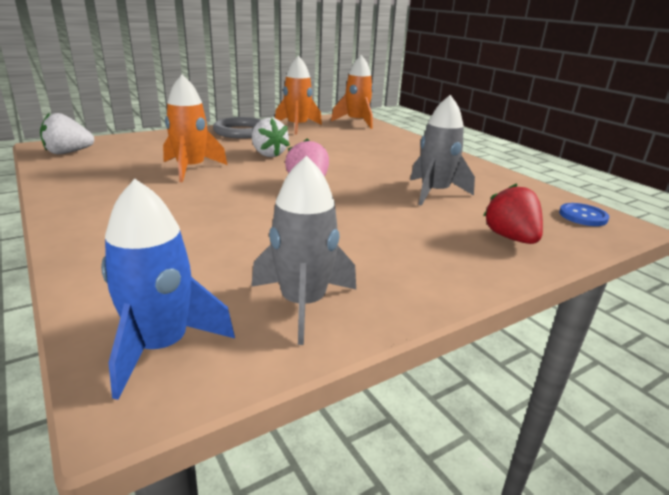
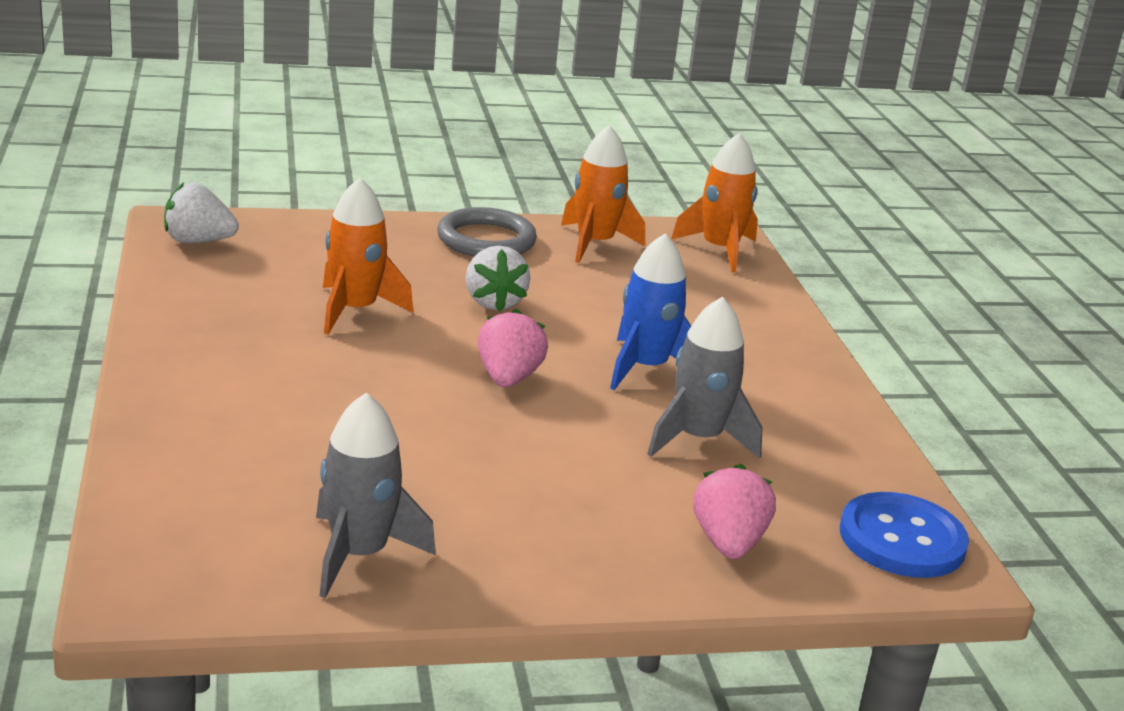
camera: 20 degrees right, 0 degrees up
blue rocket [101,179,235,400] -> blue rocket moved to [610,233,691,390]
red strawberry [483,183,543,244] -> pink strawberry [693,464,776,559]
blue button [559,203,609,226] -> blue button [840,492,969,578], size x1.66

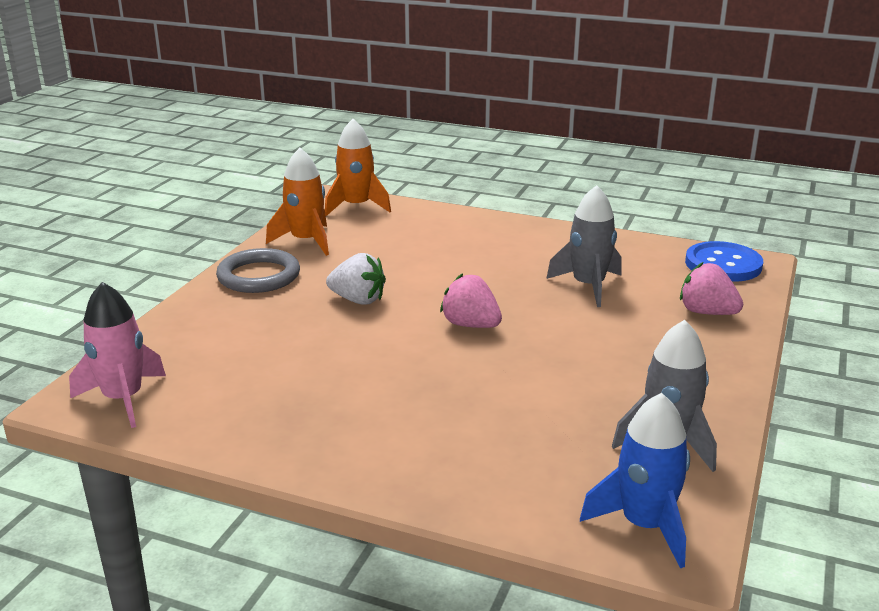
camera: 55 degrees left, 0 degrees up
white strawberry [164,182,239,243] -> pink rocket [69,282,166,428]
orange rocket [323,177,414,335] -> none
blue rocket [610,233,691,390] -> blue rocket moved to [580,393,690,568]

